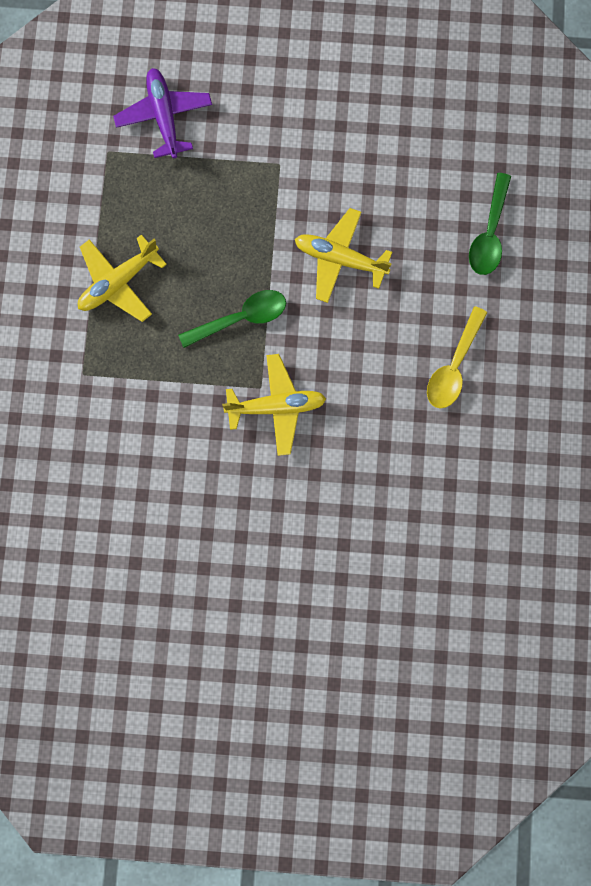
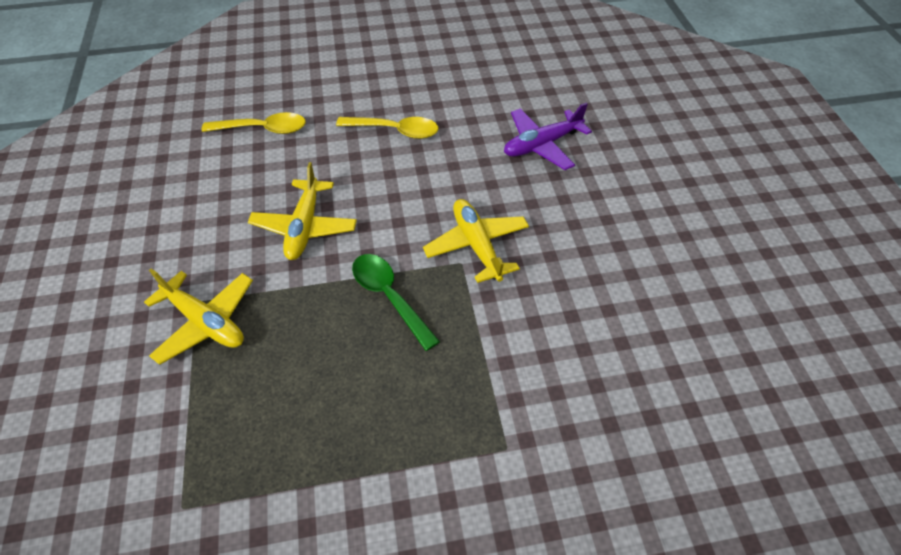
camera: 105 degrees left, 25 degrees down
yellow plane [78,234,167,322] -> yellow plane moved to [144,269,253,365]
purple plane [113,68,212,158] -> purple plane moved to [504,102,592,170]
green spoon [469,173,511,275] -> yellow spoon [202,112,306,134]

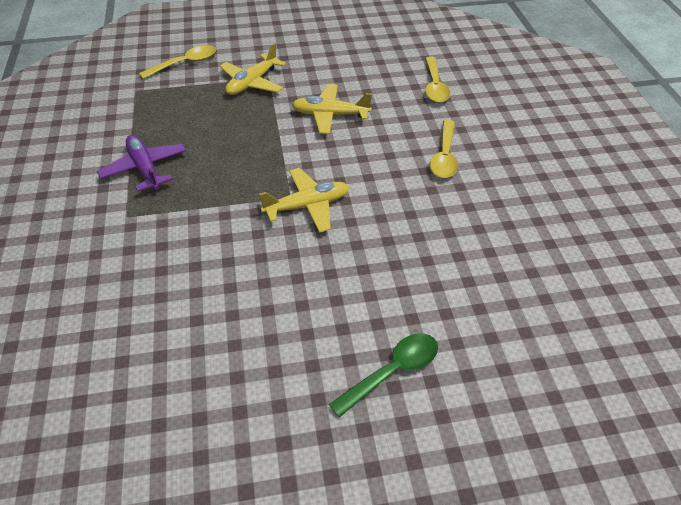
camera: 90 degrees right, 5 degrees down
green spoon [352,254,440,351] -> green spoon moved to [329,333,438,418]
purple plane [504,102,592,170] -> purple plane moved to [97,135,186,192]
none -> yellow spoon [139,45,216,79]

